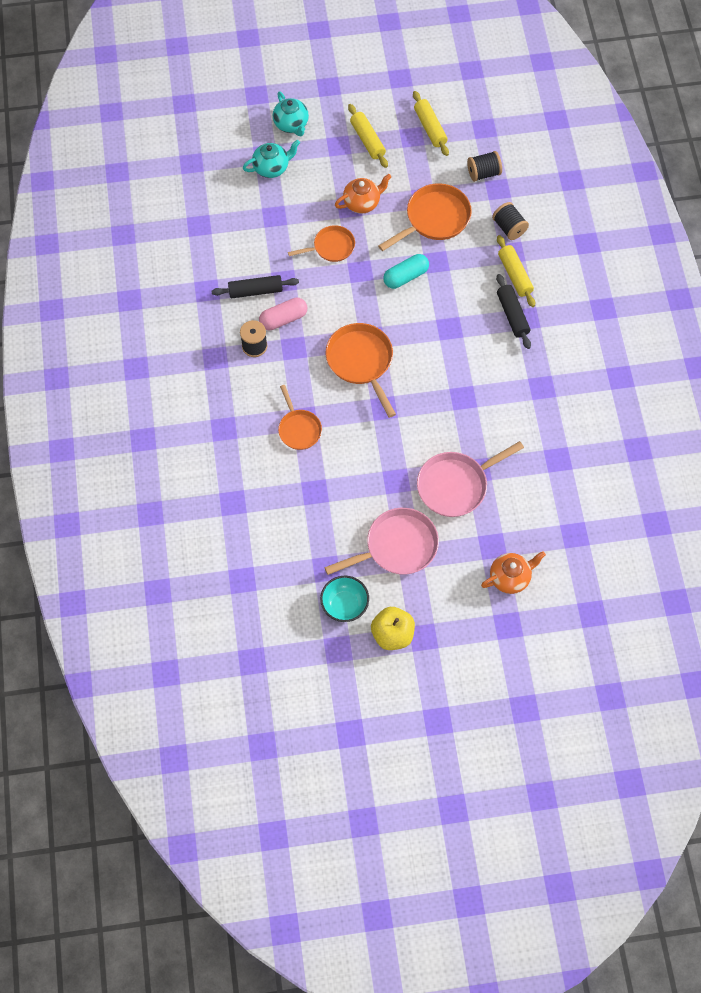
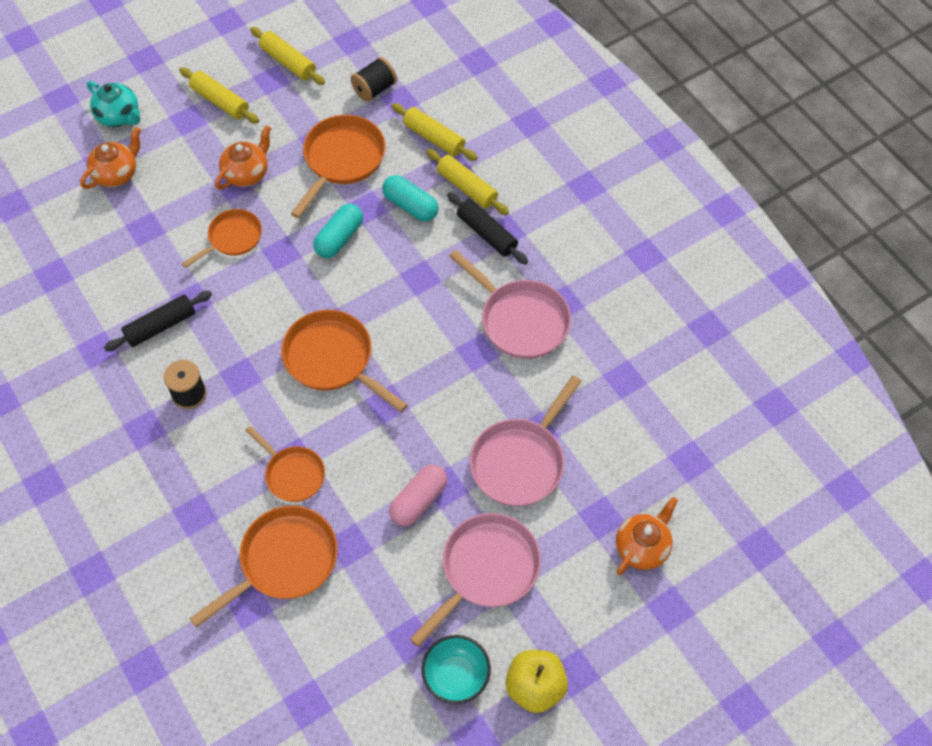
camera: 25 degrees left, 5 degrees down
turquoise teapot [243,140,300,178] -> orange teapot [80,127,141,189]
pink capsule [259,298,307,330] -> pink capsule moved to [389,465,447,526]
black spool [492,202,529,240] -> yellow rolling pin [391,103,478,161]
none -> orange pan [189,506,338,628]
none -> turquoise capsule [382,175,439,222]
none -> pink pan [449,250,571,359]

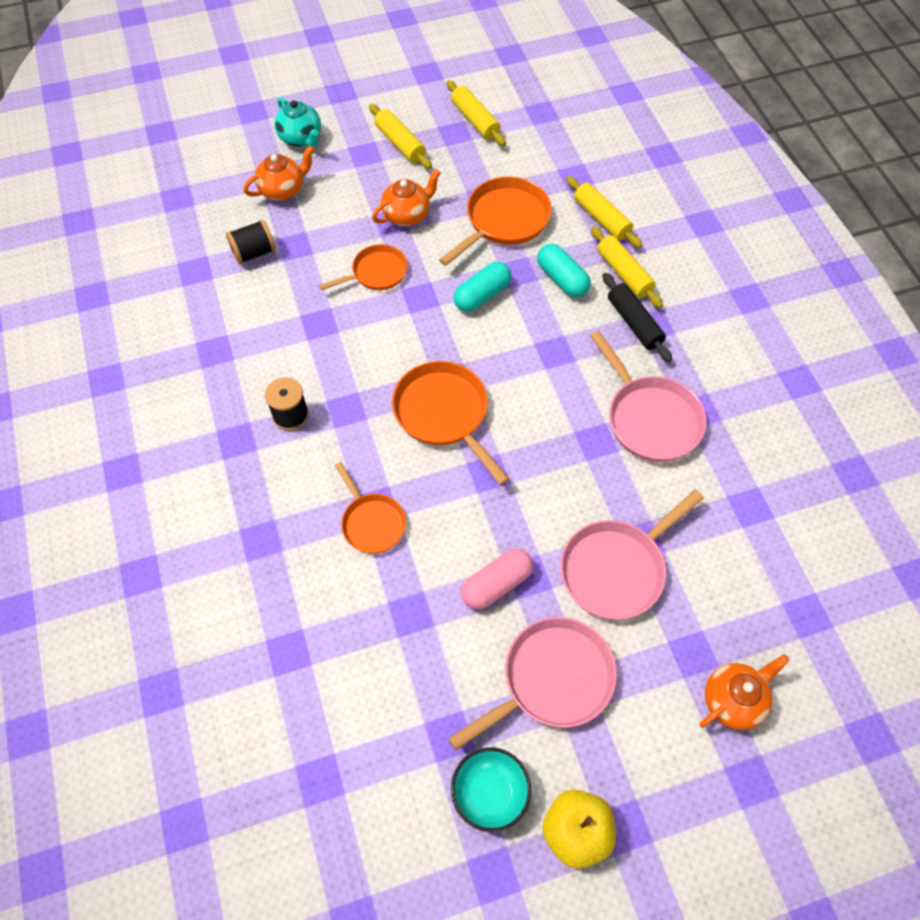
camera: 15 degrees right, 0 degrees up
black rolling pin [104,291,212,351] -> none
orange pan [189,506,338,628] -> none
black spool [350,57,397,102] -> black spool moved to [226,220,276,264]

